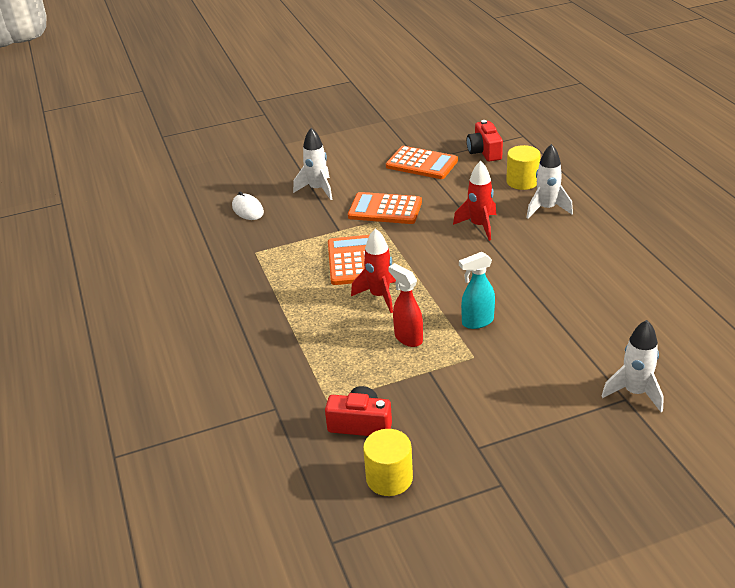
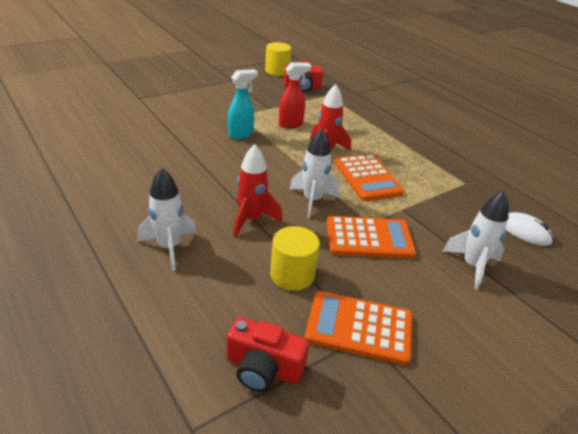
camera: 160 degrees right, 0 degrees up
red spray bottle [388,263,423,347] -> red spray bottle turned 60 degrees counterclockwise [279,62,311,129]
red camera [466,120,503,162] -> red camera turned 135 degrees clockwise [227,317,309,392]
yellow cylinder [506,145,541,190] -> yellow cylinder moved to [270,226,320,291]
white rocket [602,320,664,412] -> white rocket moved to [289,128,339,219]

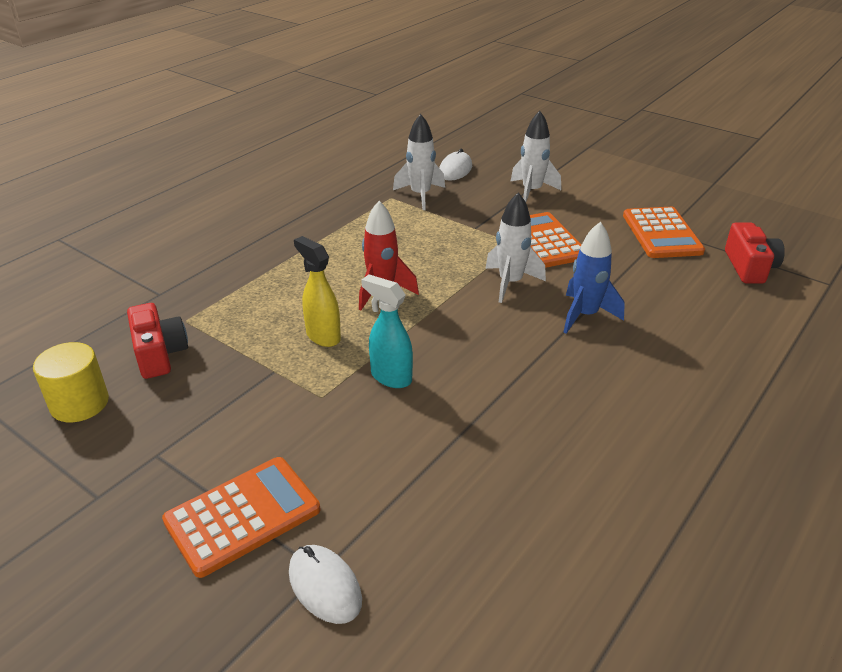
camera: 105 degrees left, 0 degrees up
white rocket [137,168,197,271] -> white rocket moved to [393,114,445,210]
red rocket [233,144,283,237] -> blue rocket [563,222,625,334]
yellow cylinder [270,226,320,291] -> none
red spray bottle [279,62,311,129] -> yellow spray bottle [294,236,341,347]
orange calculator [335,154,404,201] -> orange calculator moved to [162,457,320,578]
none -> white mouse [289,545,362,624]

